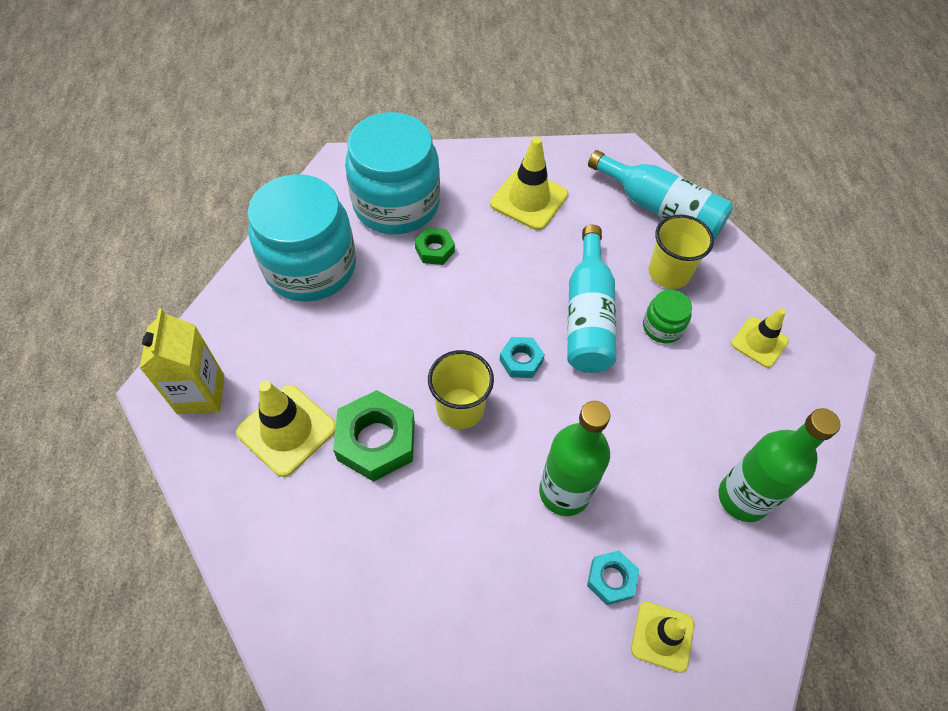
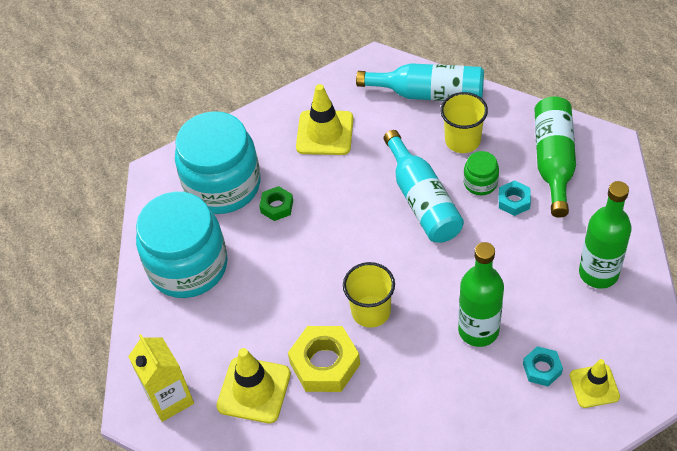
camera: 20 degrees left, 5 degrees down
green nut [333,390,415,482] -> yellow nut [288,326,360,392]
turquoise nut [499,337,545,378] -> turquoise nut moved to [499,180,531,216]
yellow traffic cone [731,308,789,368] -> green bottle [534,96,576,218]

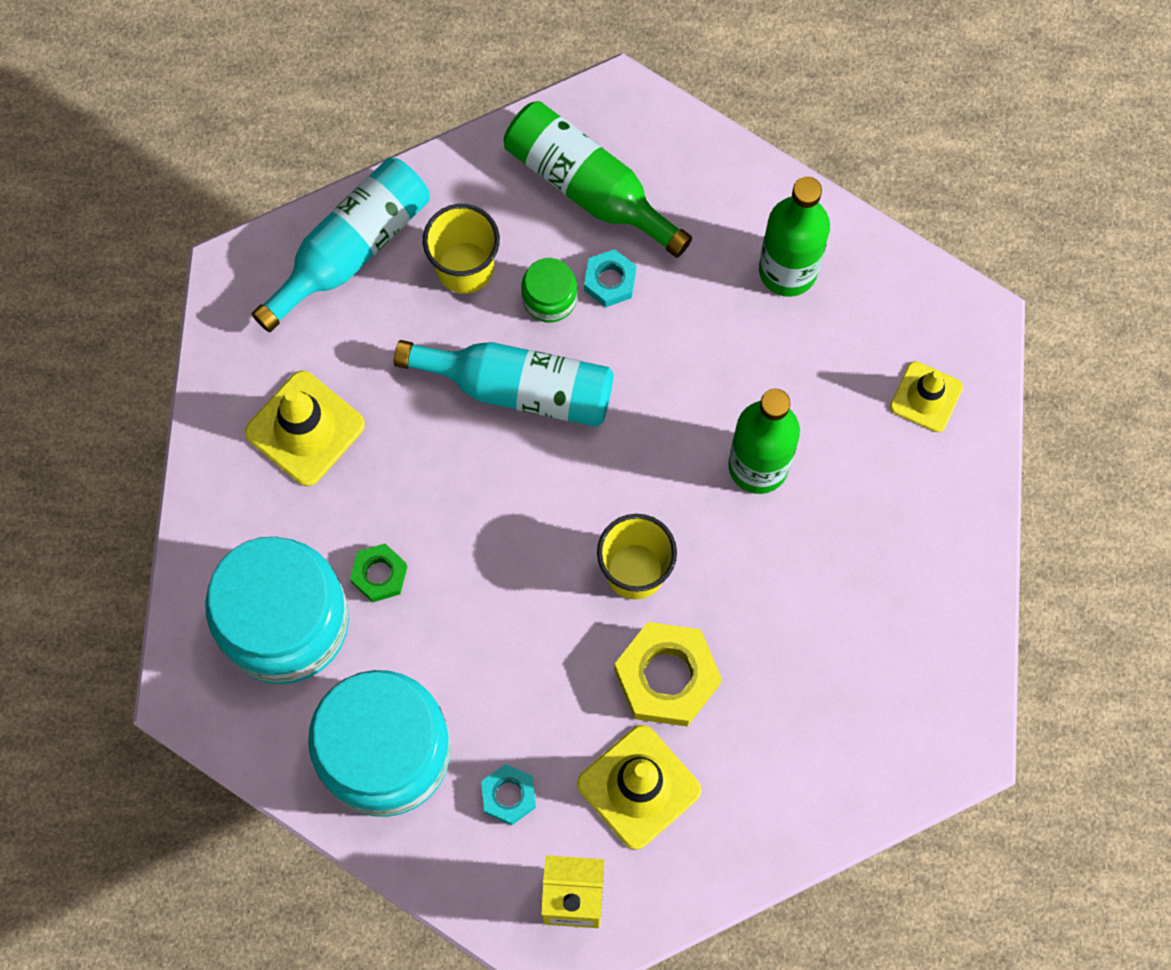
camera: 60 degrees left, 20 degrees up
turquoise nut [523,346,563,386] -> turquoise nut moved to [481,764,536,825]

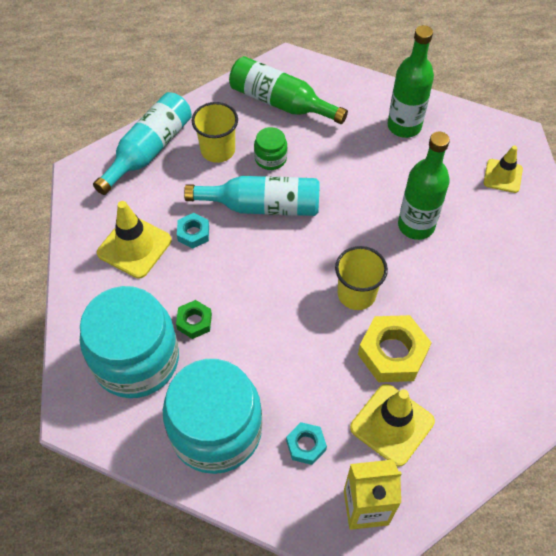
camera: 10 degrees left, 15 degrees down
turquoise nut [584,249,636,307] -> turquoise nut moved to [177,213,209,248]

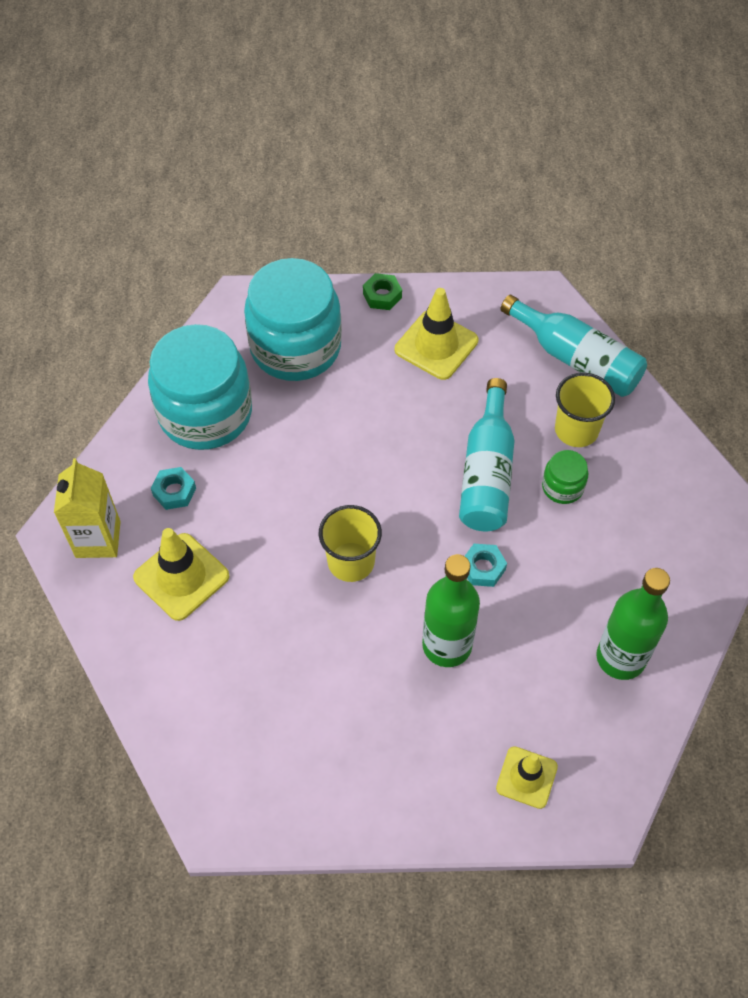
camera: 95 degrees right, 0 degrees up
green nut [176,300,212,339] -> green nut moved to [363,273,402,310]
turquoise nut [177,213,209,248] -> turquoise nut moved to [465,544,507,587]
green bottle [229,56,348,124] -> none
yellow nut [358,315,432,382] -> none

